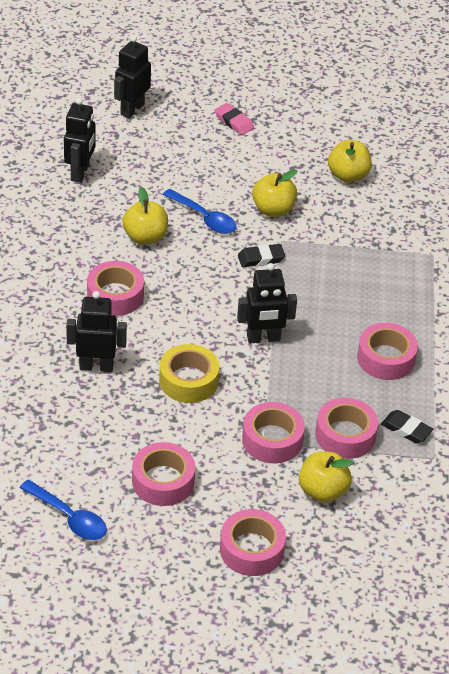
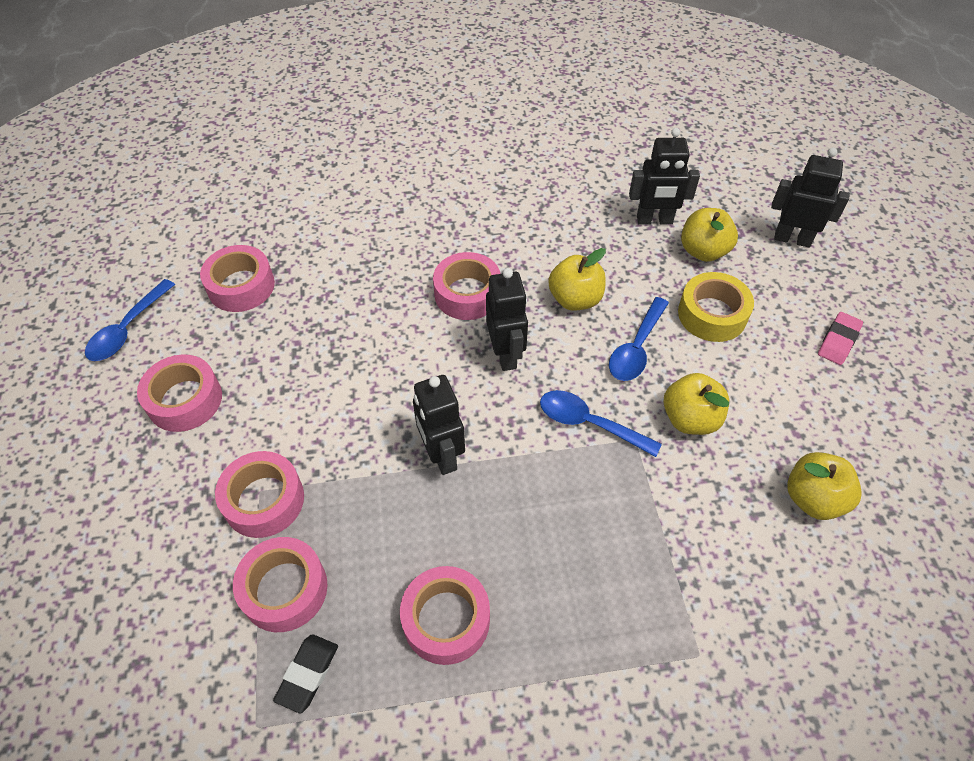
camera: 80 degrees right, 10 degrees up
black robot [66,291,127,372] -> black robot moved to [486,268,528,371]
yellow tape [159,344,219,403] -> yellow tape moved to [678,272,754,342]
pink tape [220,509,286,576] -> pink tape moved to [200,245,275,312]
black eraser [238,244,285,267] -> blue spoon [540,390,662,457]
yellow apple [299,451,353,502] -> yellow apple moved to [681,208,738,262]

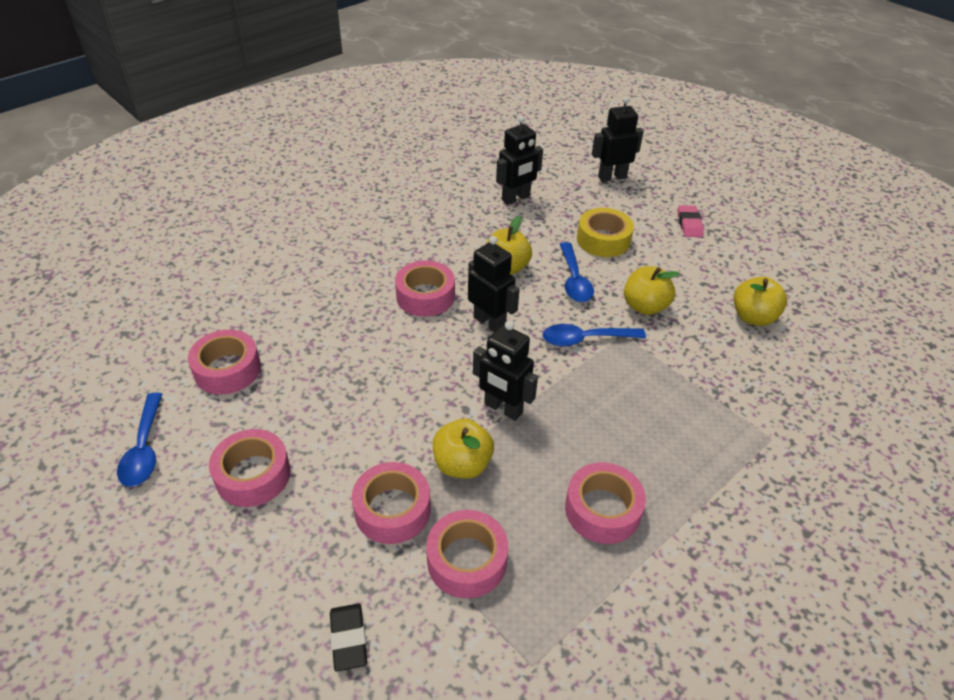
camera: 35 degrees left, 10 degrees down
black eraser [273,634,338,713] -> black eraser moved to [330,603,367,672]
yellow apple [681,208,738,262] -> yellow apple moved to [433,419,494,479]

